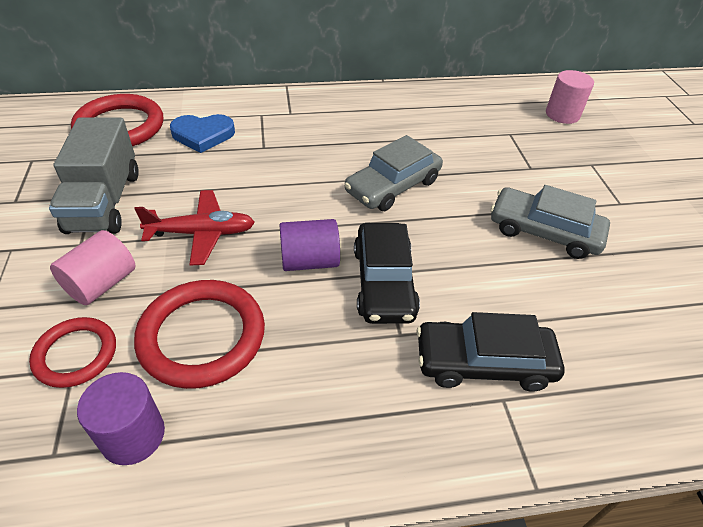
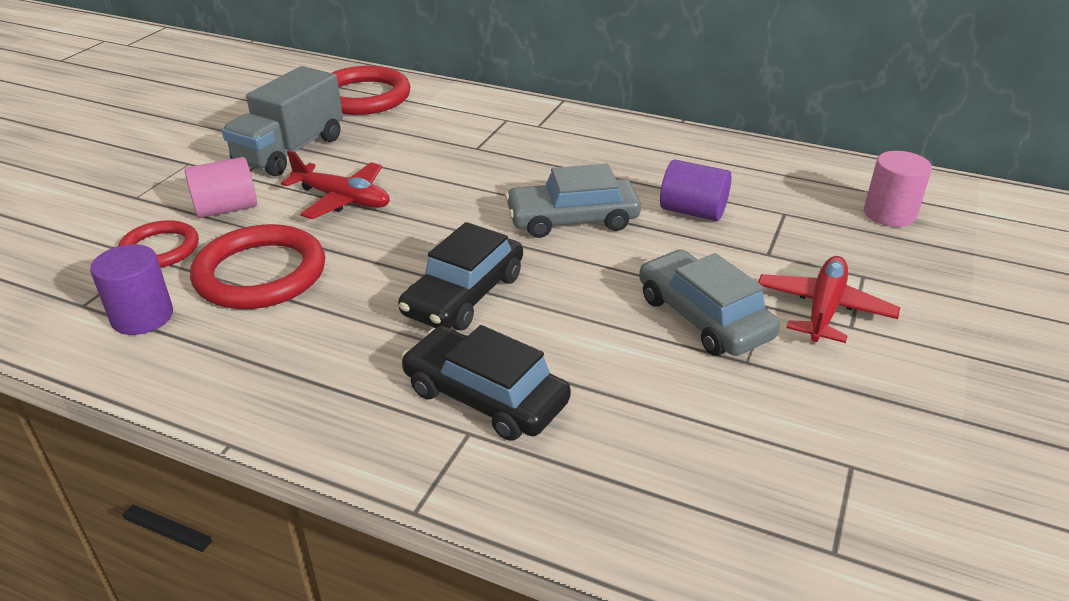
camera: 35 degrees right, 10 degrees down
blue heart [170,114,235,153] -> none
purple cylinder [279,219,340,271] -> purple cylinder moved to [660,159,732,221]
none -> red plane [758,256,900,343]

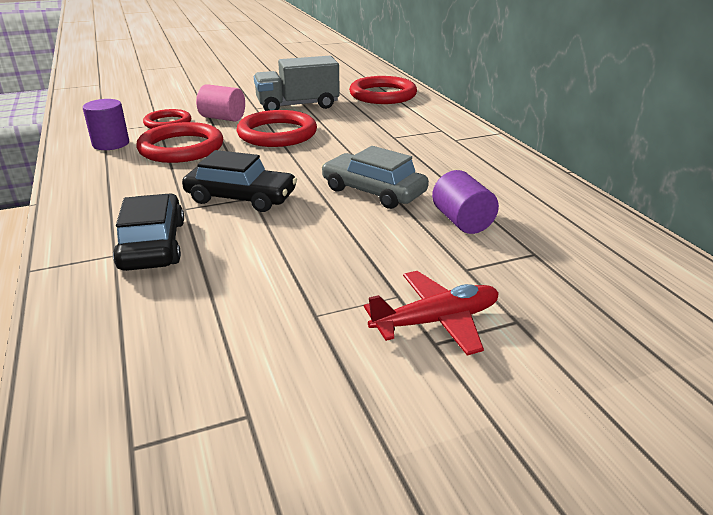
camera: 45 degrees right, 5 degrees down
red plane [281,150,390,219] -> red ring [237,110,317,147]
black car [398,222,523,330] -> black car turned 150 degrees counterclockwise [182,150,297,212]
grey car [639,250,780,356] -> none
pink cylinder [864,151,932,227] -> none

